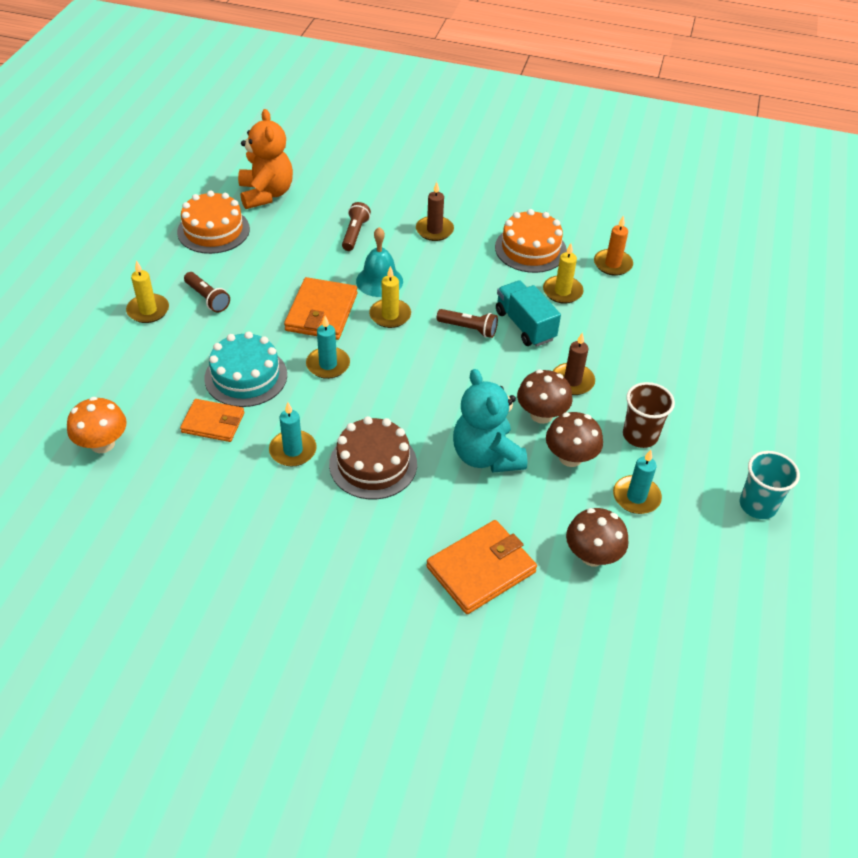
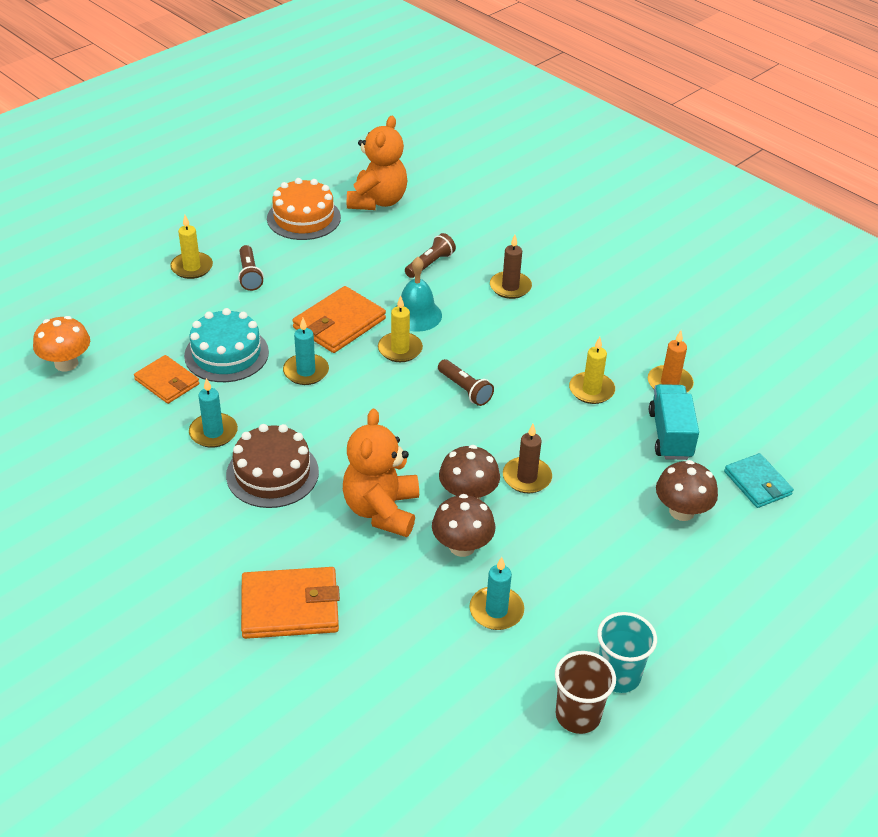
camera: 30 degrees right, 5 degrees down
turquoise teddy bear [453,369,527,473] -> orange teddy bear [343,409,419,537]
orange cake [495,209,567,273] -> none
turquoise truck [496,280,561,347] -> turquoise truck moved to [649,384,699,460]
brown mushroom [566,508,629,566] -> brown mushroom moved to [656,460,718,521]
brown cup [623,382,675,448] -> brown cup moved to [555,651,616,734]
none -> turquoise wallet [724,453,794,508]

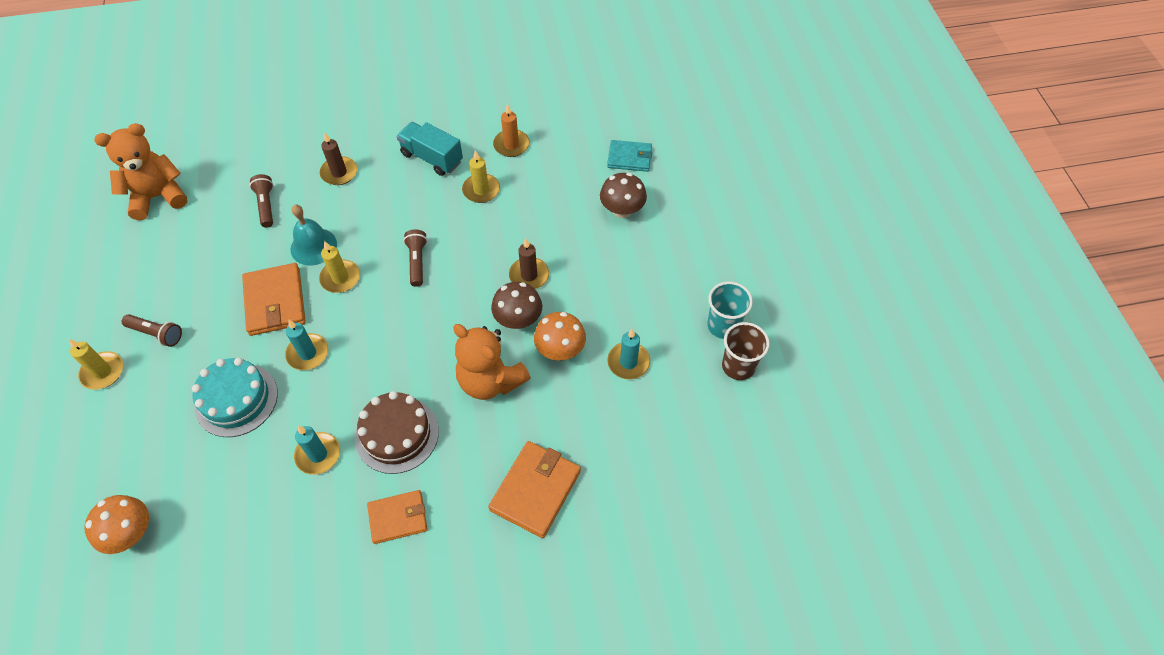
camera: 55 degrees left, 15 degrees up
orange wallet [134,355,199,404] -> orange wallet moved to [367,490,428,544]
orange cake [267,178,341,240] -> none
orange teddy bear [347,116,408,210] -> orange teddy bear turned 75 degrees counterclockwise [94,123,188,220]
brown mushroom [432,494,495,557] -> orange mushroom [534,312,586,361]
brown flashlight [438,359,494,406] -> brown flashlight turned 90 degrees counterclockwise [403,229,427,287]
turquoise truck [649,384,699,460] -> turquoise truck moved to [396,122,463,176]

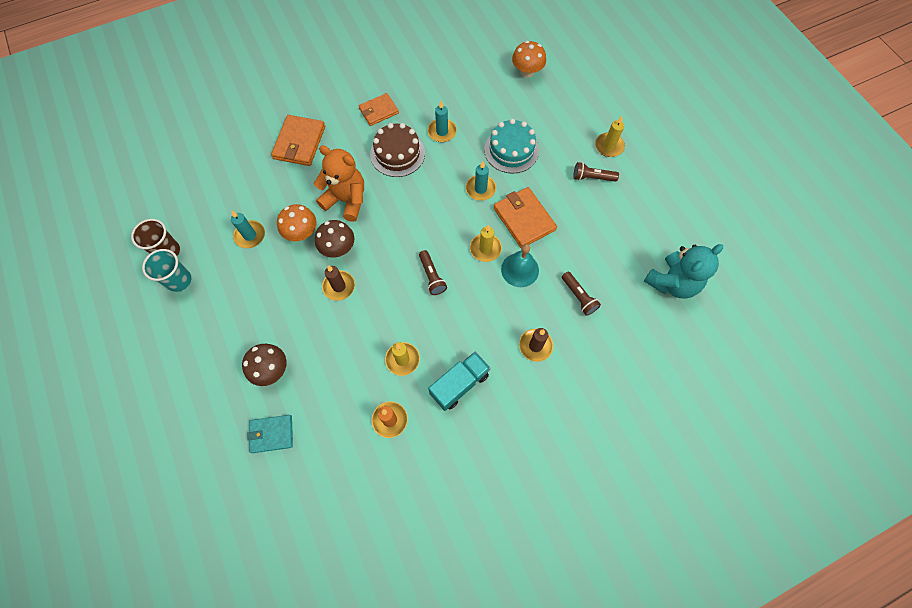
camera: 165 degrees right, 10 degrees up
orange teddy bear [94,123,188,220] -> turquoise teddy bear [644,244,723,299]
turquoise truck [396,122,463,176] -> turquoise truck turned 60 degrees counterclockwise [428,352,490,411]

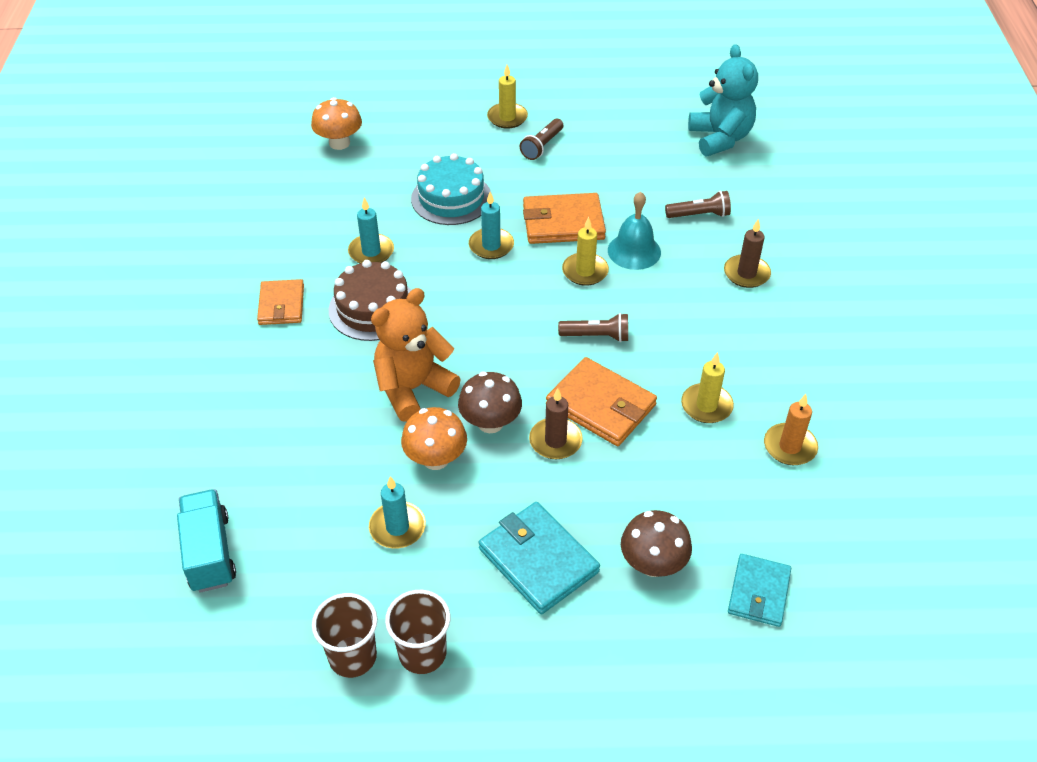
camera: 65 degrees left, 20 degrees down
turquoise cup [142,249,191,292] -> brown cup [385,590,450,674]
orange wallet [271,115,325,166] -> orange wallet moved to [546,357,657,446]
turquoise truck [428,352,490,411] -> turquoise truck moved to [177,489,236,593]
none -> turquoise wallet [479,502,600,614]

